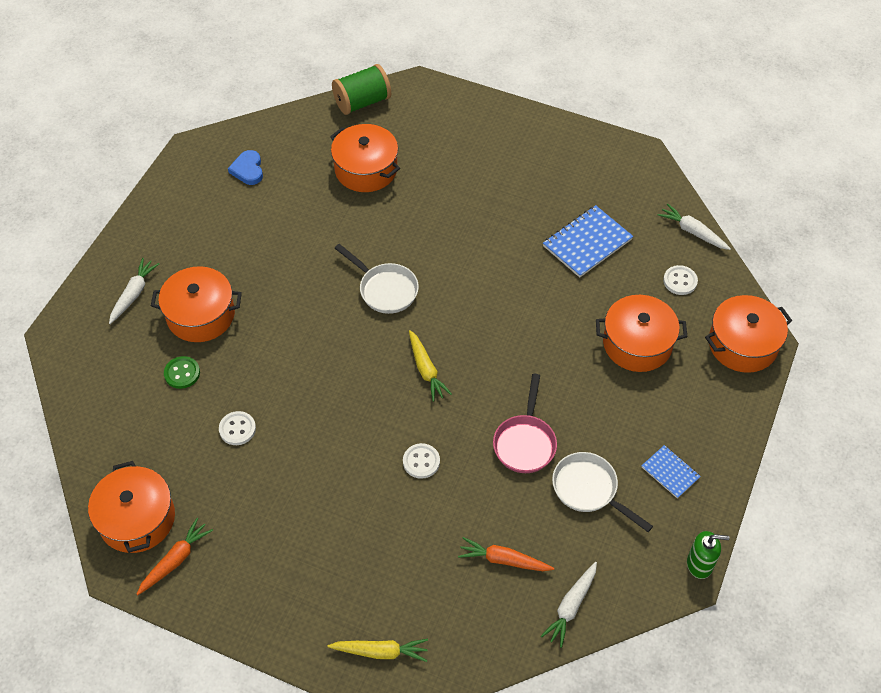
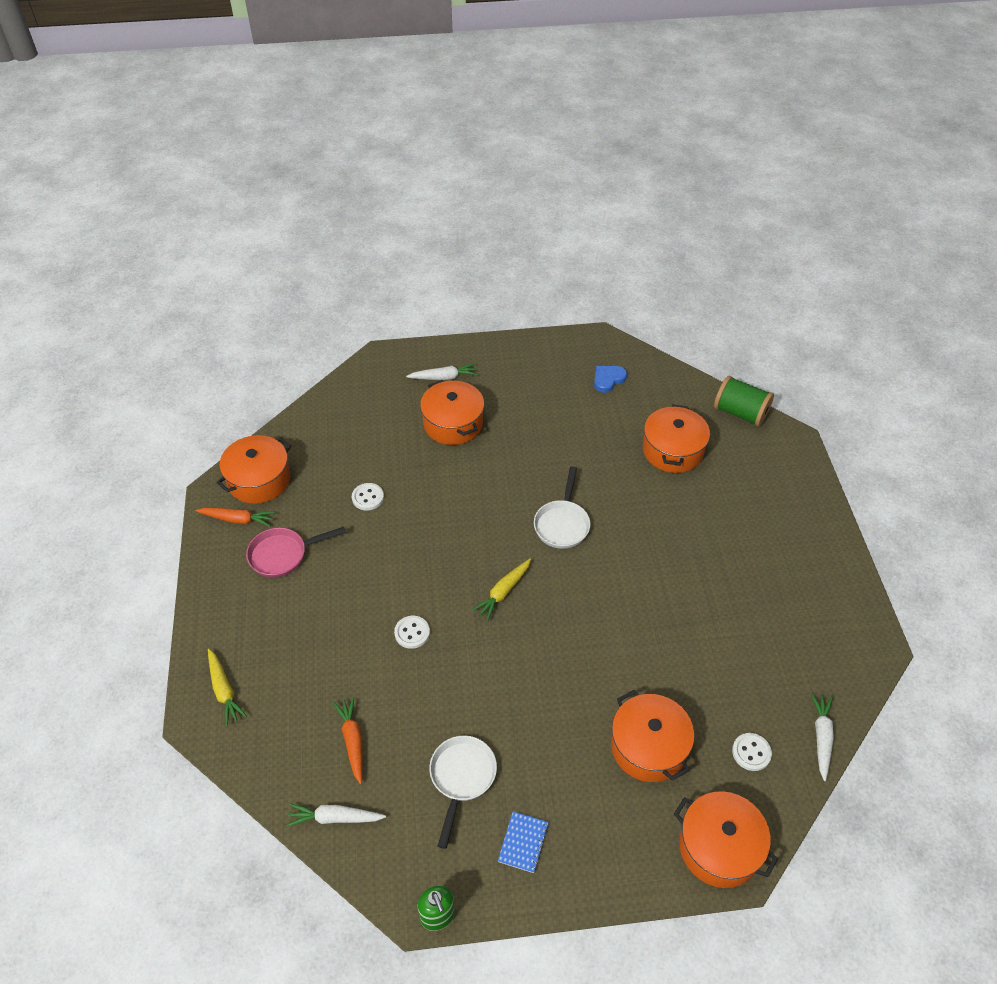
camera: 60 degrees right, 5 degrees down
green button [164,356,200,389] -> none
pink pan [493,374,557,473] -> pink pan moved to [246,527,346,578]
blue notebook [543,205,633,278] -> none

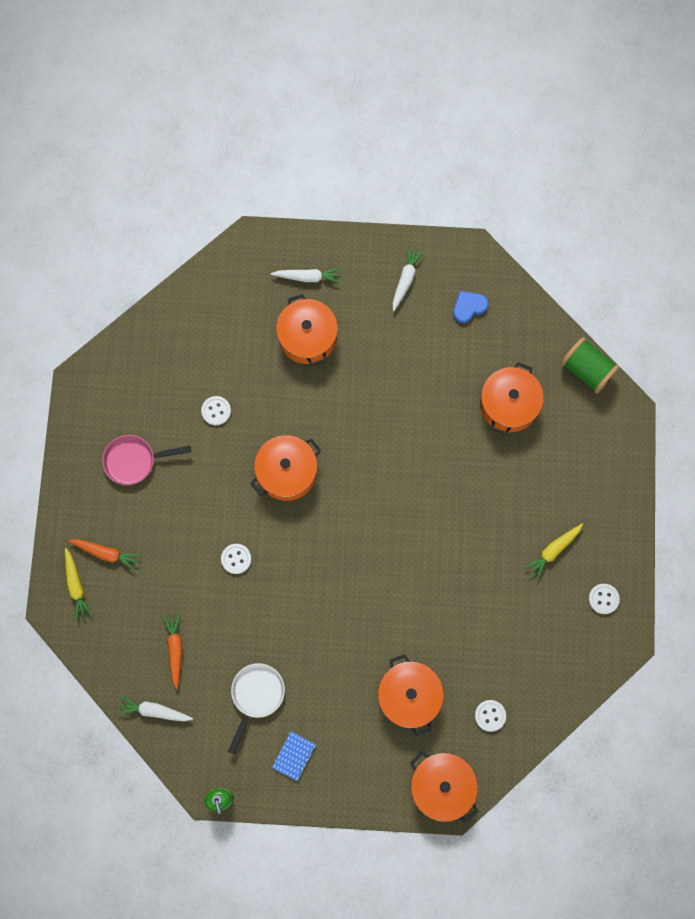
camera: 10 degrees right, 25 degrees up
orange carrot [195,508,275,527] -> orange carrot moved to [68,539,141,571]
orange pot [217,435,291,504] -> orange pot moved to [250,435,321,501]
yellow carrot [472,559,531,621] -> yellow carrot moved to [524,524,583,580]
white pan [534,466,591,549] -> none
white carrot [811,693,834,781] -> white carrot moved to [393,246,424,311]
none -> white button [589,584,620,614]

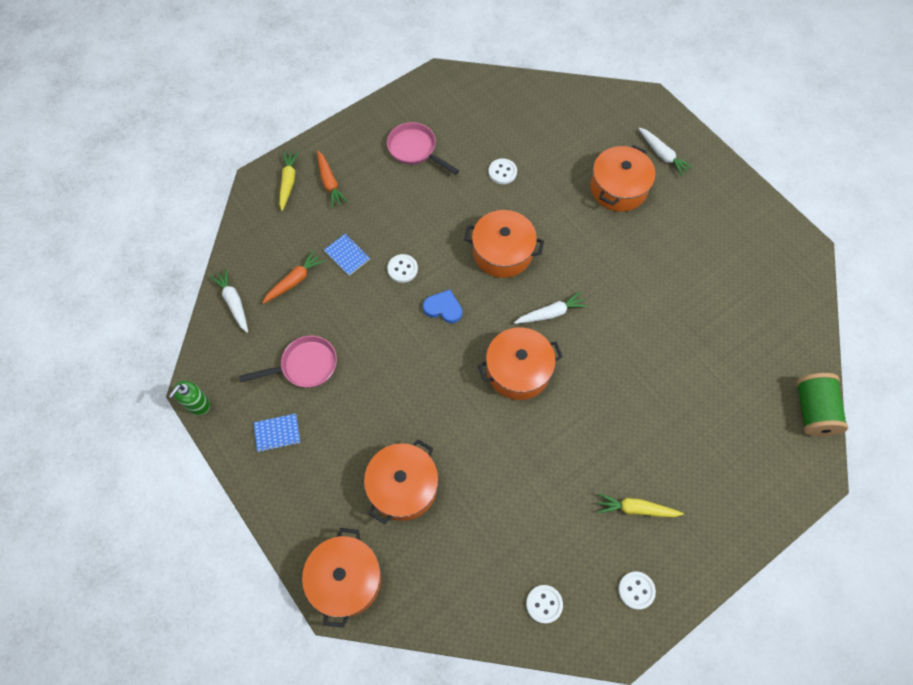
camera: 50 degrees right, 10 degrees down
yellow carrot [65,548,93,621] -> yellow carrot turned 150 degrees clockwise [279,151,299,211]
white pan [228,663,285,754] -> pink pan [239,335,337,388]
white carrot [393,246,424,311] -> white carrot moved to [514,291,588,324]
blue heart [453,291,488,323] -> blue heart moved to [423,289,462,323]
white button [475,700,506,732] -> white button moved to [526,585,563,624]
orange pot [480,362,544,435] -> orange pot moved to [478,328,563,400]
none -> blue notebook [324,234,370,275]

